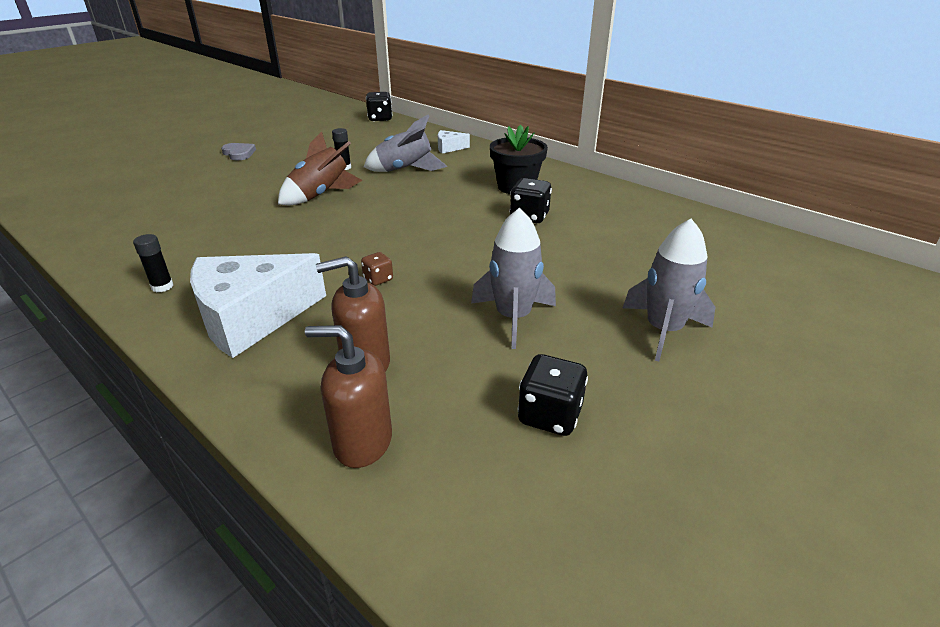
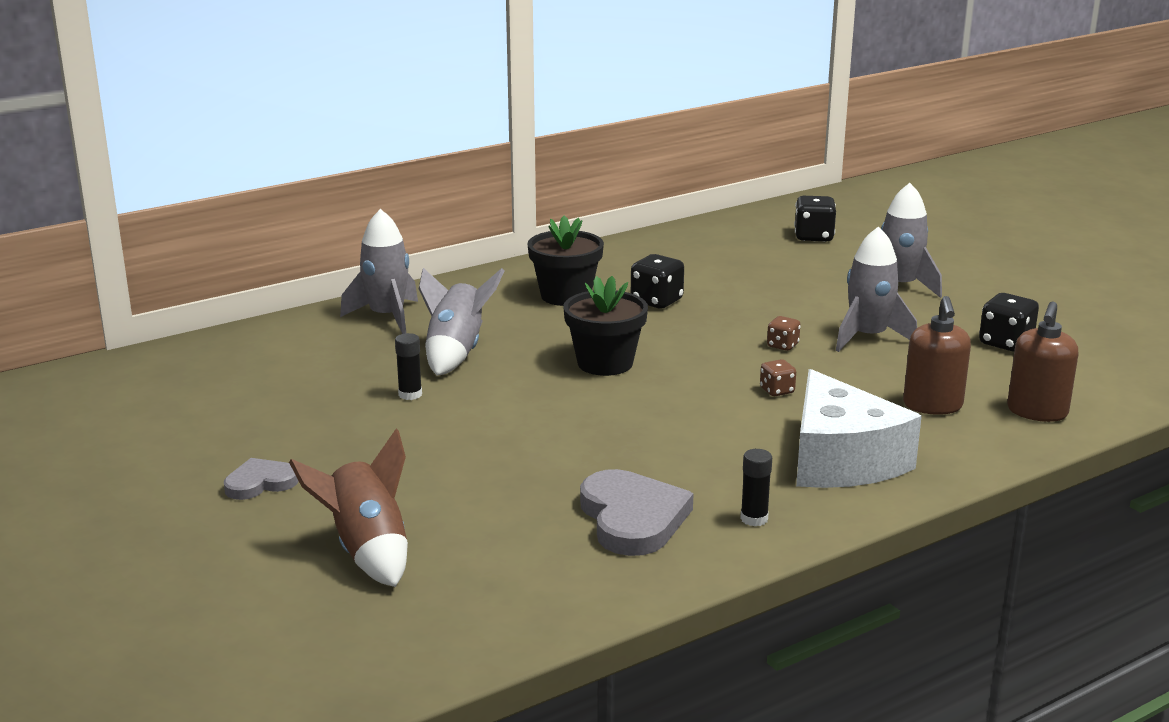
camera: 75 degrees left, 10 degrees down
brown rocket [278,132,362,205] -> brown rocket moved to [289,429,408,587]
black dice [366,92,392,121] -> black dice moved to [794,196,836,242]
white cheese [438,130,470,154] -> grey rocket [340,209,418,334]
none -> black flower pot [563,276,648,376]
none -> grey heart [580,469,694,556]
none -> brown dice [767,316,800,351]

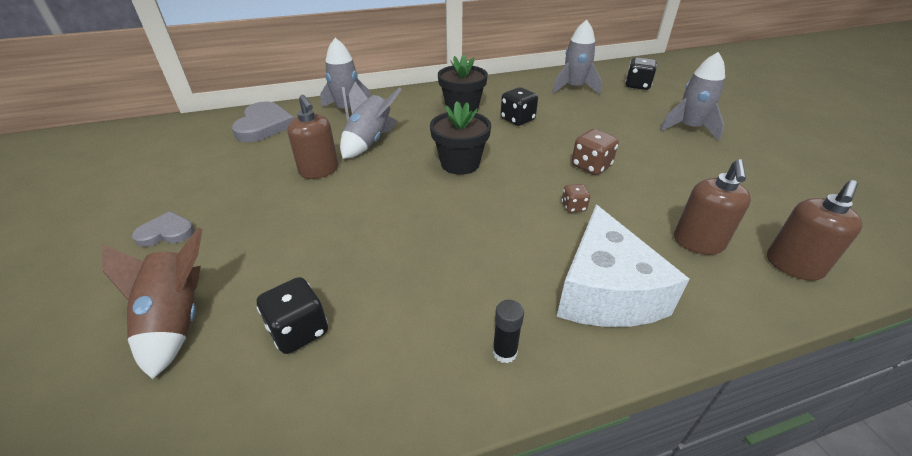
camera: 15 degrees right, 15 degrees up
black glue stick [395,333,422,400] -> brown soap dispenser [287,95,338,179]
grey heart [580,469,694,556] -> grey heart moved to [232,101,294,142]
brown dice [767,316,800,351] -> brown dice [572,129,619,175], size x1.70
grey rocket [836,226,917,352] -> grey rocket moved to [552,20,602,95]
black dice [979,293,1039,352] -> black dice moved to [257,277,328,354]

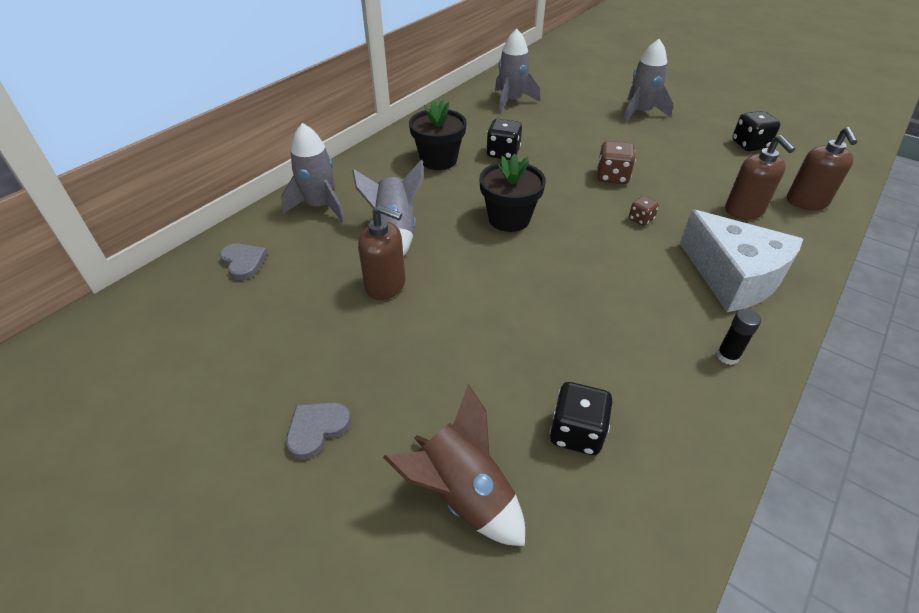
camera: 35 degrees left, 5 degrees up
grey heart [232,101,294,142] -> grey heart [220,243,267,280], size x0.58
black dice [625,57,657,90] -> black dice moved to [732,111,780,151]

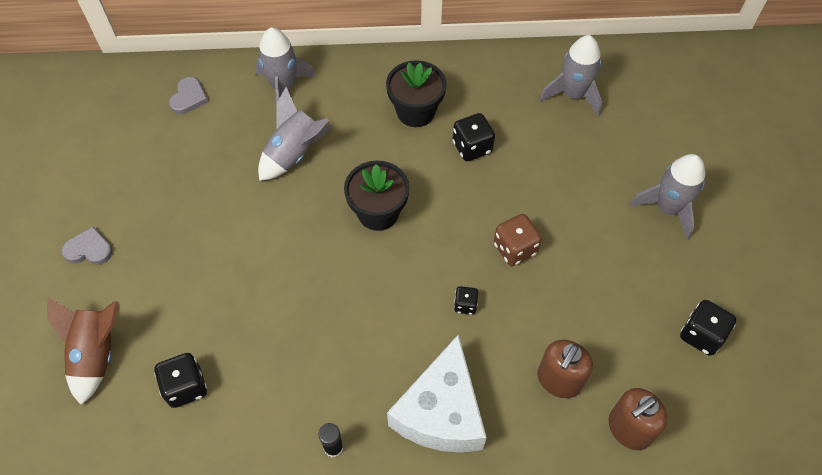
camera: 50 degrees right, 15 degrees up
brown soap dispenser [358,205,406,300] -> none
brown dice [629,196,659,226] -> black dice [454,286,478,315]

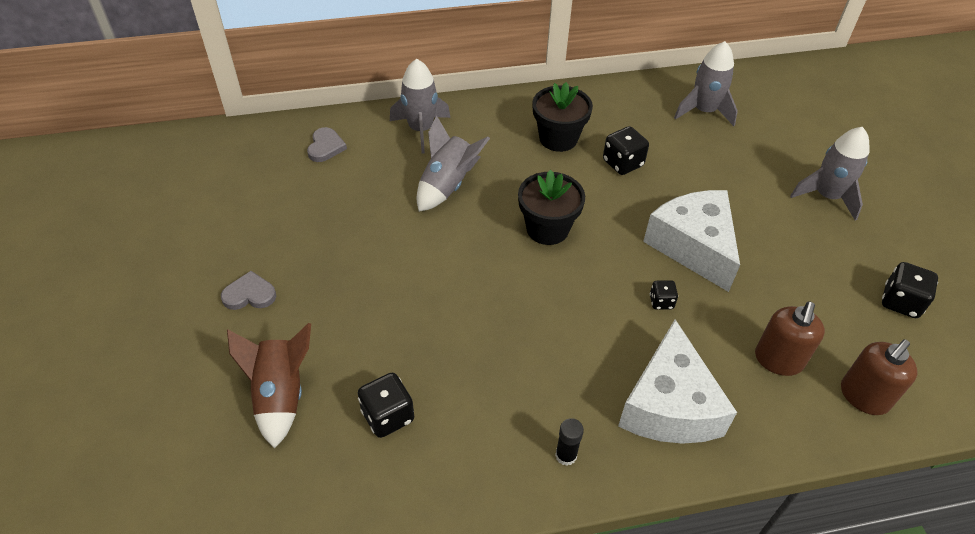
camera: 10 degrees left, 10 degrees down
brown dice [494,214,542,266] -> white cheese [643,190,740,292]

